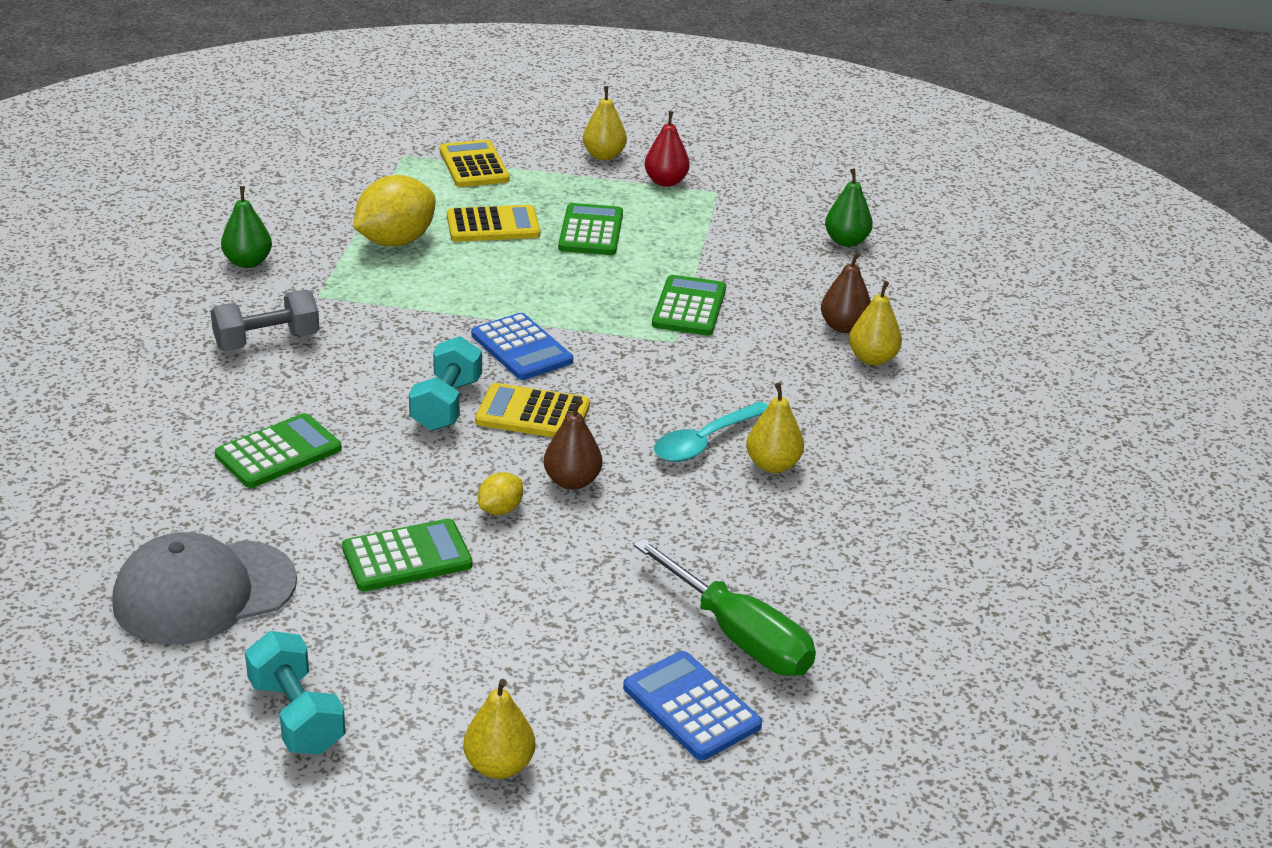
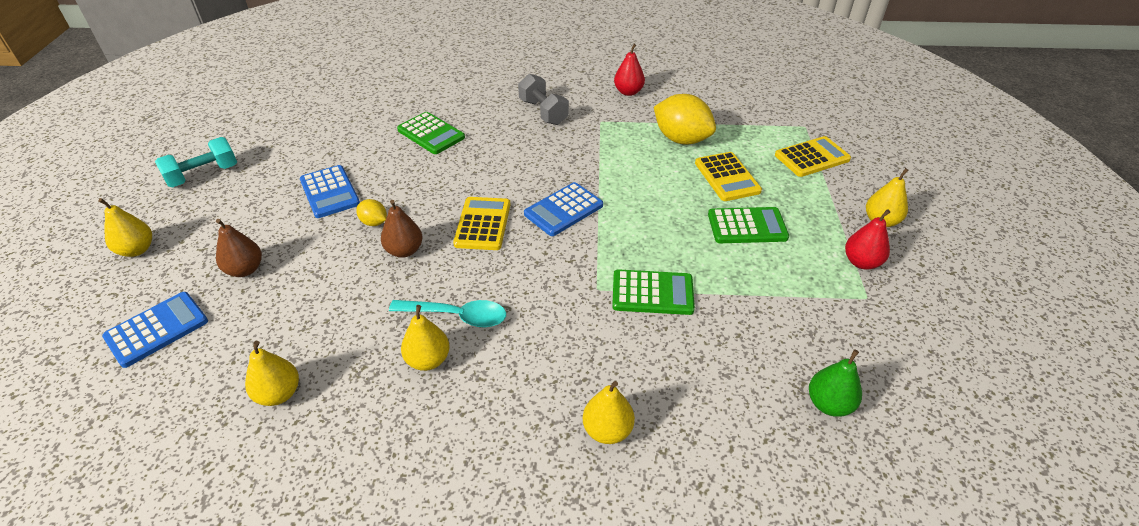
camera: 85 degrees right, 10 degrees up
grey cap [112,532,297,644] -> none
green pear [221,186,272,268] -> red pear [614,44,645,96]
green calculator [342,519,473,592] -> blue calculator [300,165,360,218]
turquoise dumbbell [409,336,482,431] -> none
green screwdriver [633,538,816,676] -> none
turquoise spoon [654,401,768,462] -> turquoise spoon turned 150 degrees clockwise [389,300,506,328]
brown pear [821,252,871,333] -> brown pear moved to [216,219,262,277]
none -> yellow pear [245,341,299,406]

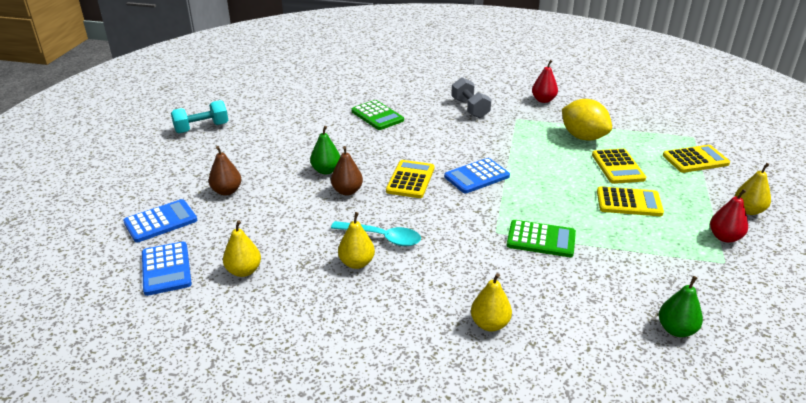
camera: 10 degrees right, 10 degrees down
yellow pear [98,198,152,257] -> none
blue calculator [300,165,360,218] -> blue calculator moved to [142,241,192,296]
yellow lemon [356,199,387,226] -> green pear [310,126,340,174]
green calculator [708,207,789,243] -> yellow calculator [597,186,664,216]

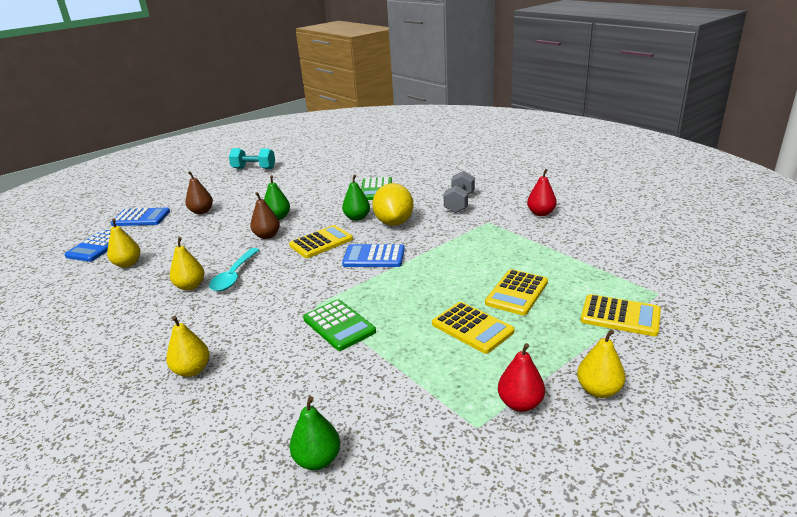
camera: 40 degrees right, 5 degrees down
turquoise spoon [331,221,421,246] -> turquoise spoon turned 45 degrees clockwise [209,248,259,291]
yellow lemon [562,99,612,140] -> yellow lemon moved to [372,183,414,226]
none -> green pear [342,175,370,221]

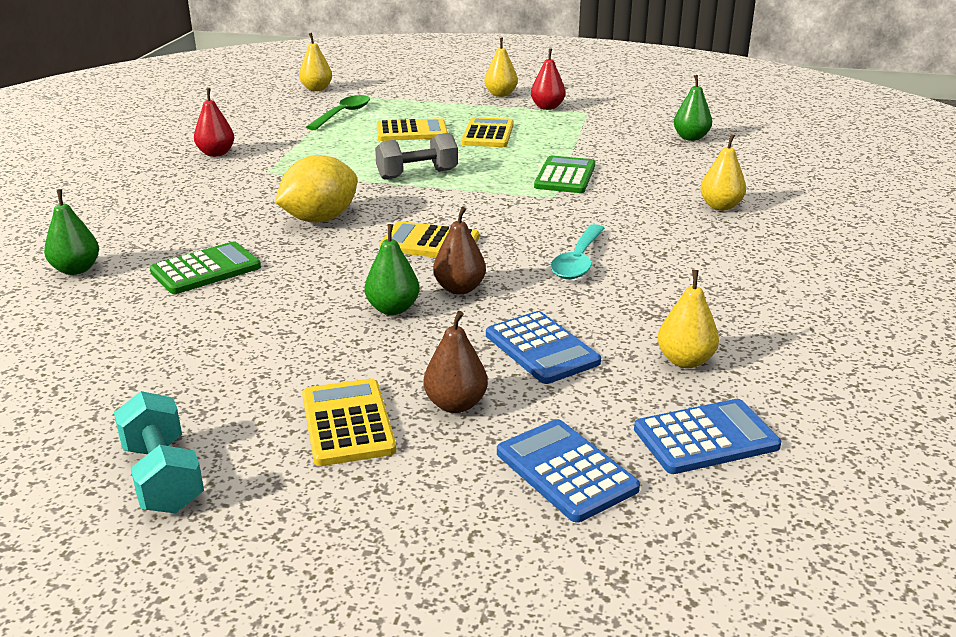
camera: 130 degrees left, 0 degrees up
yellow pear [170,237,204,291] -> yellow pear moved to [299,33,332,91]
turquoise spoon [209,248,259,291] -> turquoise spoon turned 135 degrees clockwise [550,224,605,279]
green pear [342,175,370,221] -> green pear moved to [44,189,99,275]
blue calculator [342,244,405,267] -> blue calculator moved to [486,311,601,384]
grey dumbbell [444,171,475,213] -> grey dumbbell moved to [375,133,458,180]
yellow calculator [580,294,661,336] -> yellow calculator moved to [302,378,396,466]
none -> green spoon [306,95,370,130]

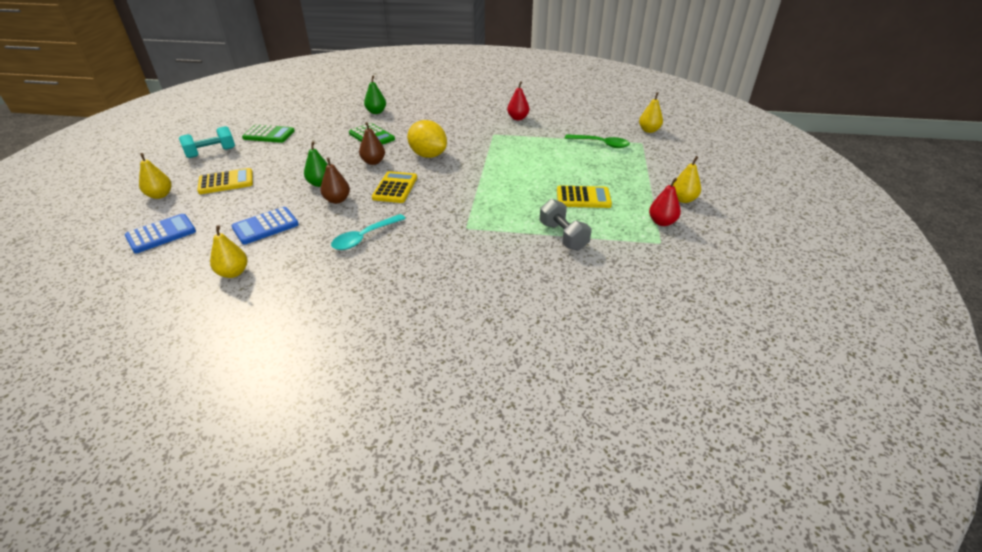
camera: 85 degrees right, 10 degrees up
grey dumbbell [375,133,458,180] -> grey dumbbell moved to [539,199,592,251]
yellow calculator [377,118,448,141] -> none
brown pear [424,311,488,413] -> brown pear moved to [359,122,385,165]
green calculator [534,156,595,193] -> green calculator moved to [242,125,295,143]
turquoise spoon [550,224,605,279] -> turquoise spoon turned 60 degrees counterclockwise [331,214,406,250]
blue calculator [634,399,781,474] -> none
green pear [674,75,712,141] -> none
yellow pear [700,134,746,210] -> yellow pear moved to [139,153,172,199]

